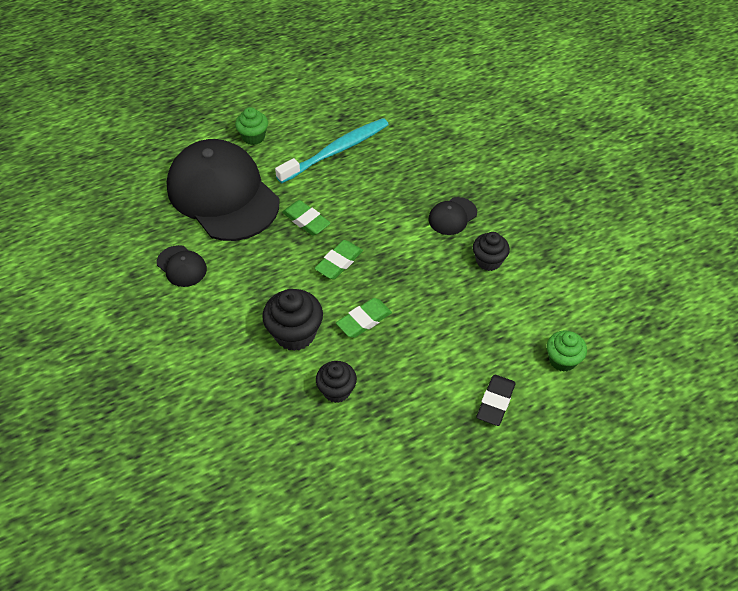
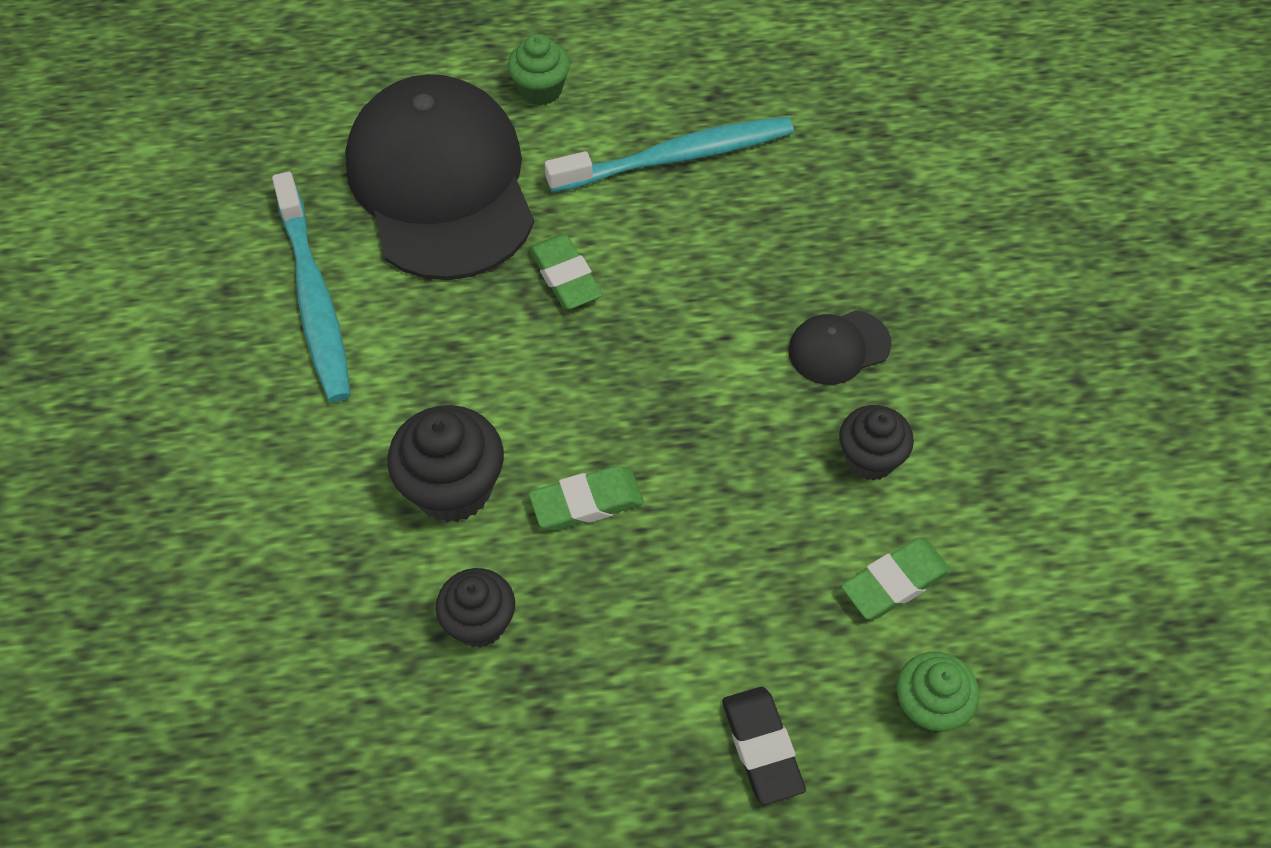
camera: 20 degrees right, 5 degrees up
black cap [157,245,207,287] -> turquoise toothbrush [272,172,351,402]
green eraser [314,240,363,279] -> green eraser moved to [841,538,952,620]
black eraser [477,375,516,426] -> black eraser turned 60 degrees counterclockwise [722,687,806,805]

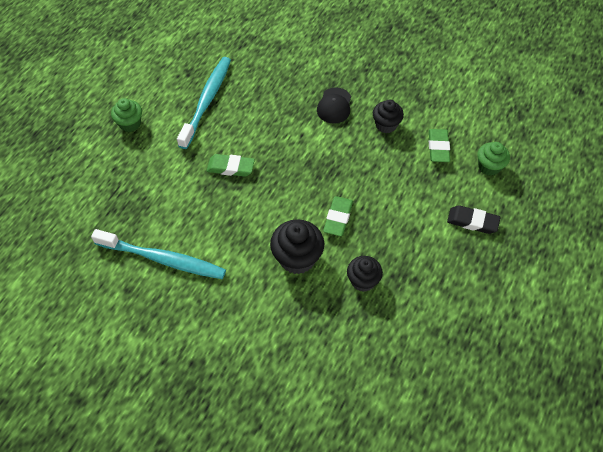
camera: 55 degrees left, 0 degrees up
black cap [345,74,534,280] -> none

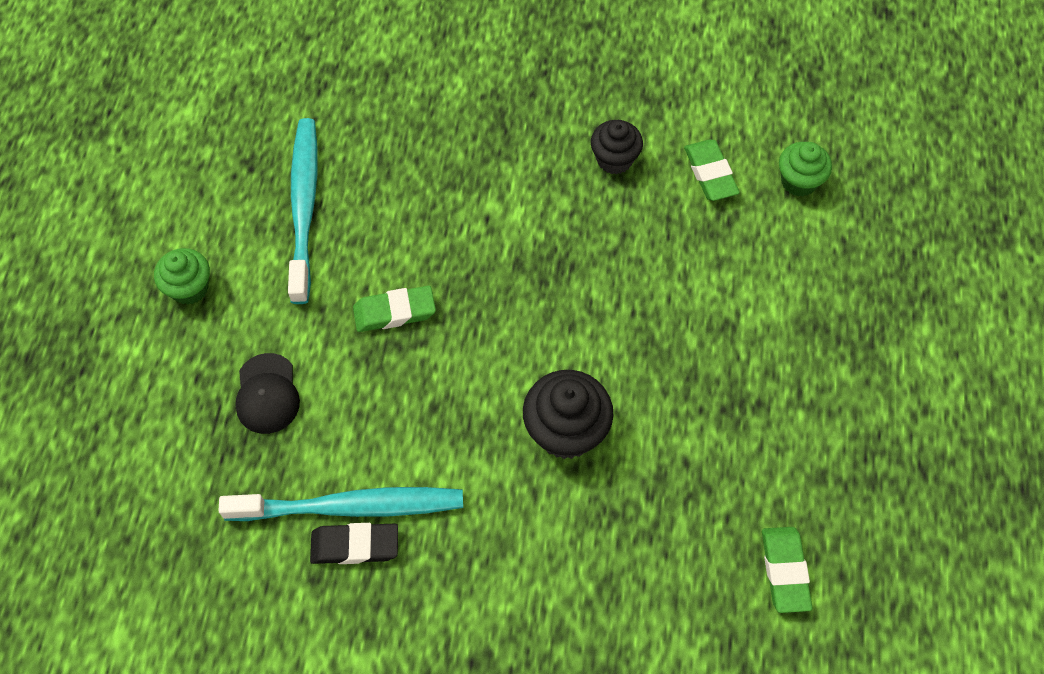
camera: 20 degrees left, 5 degrees up
black cap [317,87,351,124] -> black cap moved to [235,353,300,434]
green eraser [323,196,353,236] -> green eraser moved to [762,527,812,613]
black cupcake [347,256,383,292] -> none
black eraser [447,205,501,234] -> black eraser moved to [310,523,398,564]

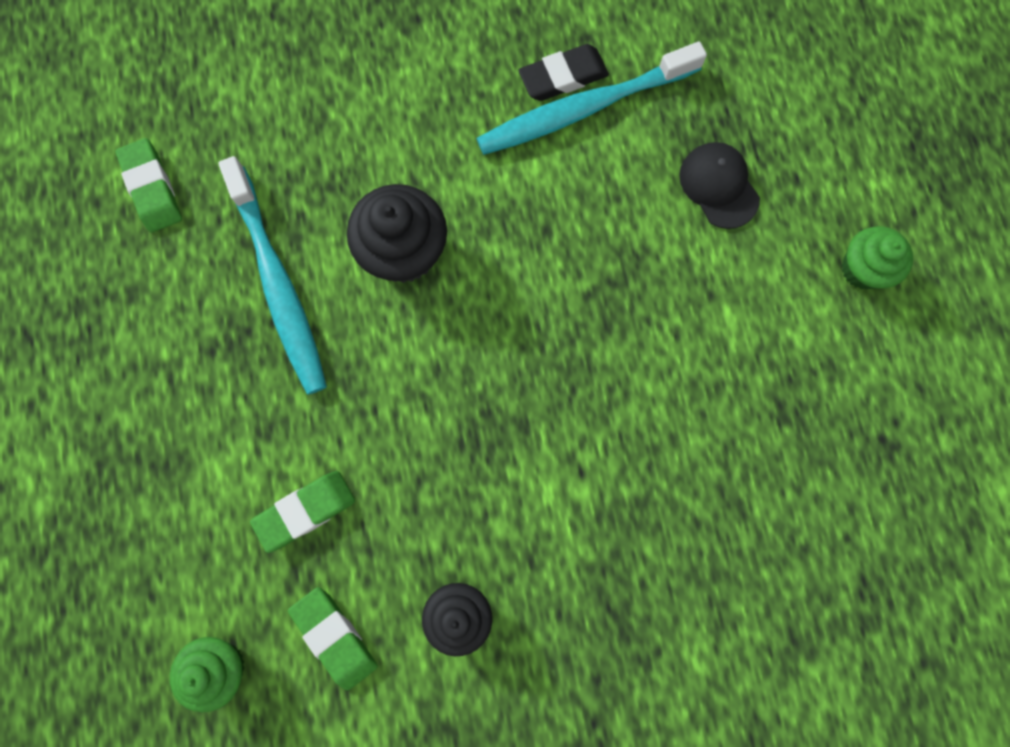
camera: 160 degrees right, 15 degrees up
turquoise toothbrush [288,118,318,304] -> turquoise toothbrush moved to [218,156,327,395]
green eraser [353,286,436,332] -> green eraser moved to [250,471,355,553]

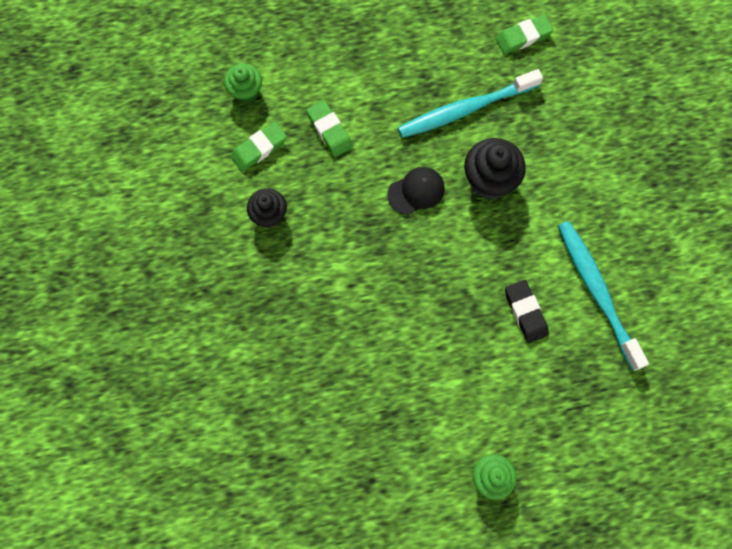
camera: 90 degrees right, 5 degrees down
black eraser [519,44,609,101] -> black eraser moved to [505,280,549,343]
black cap [679,142,760,229] -> black cap moved to [387,167,445,215]

